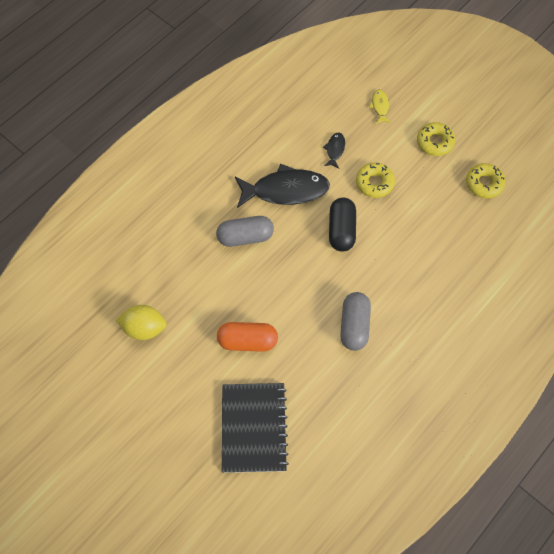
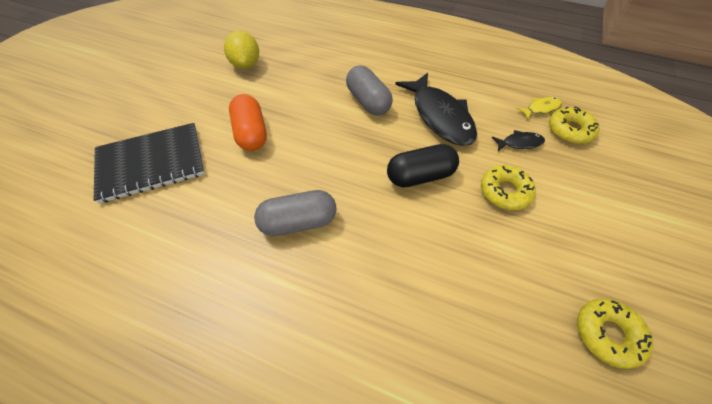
camera: 70 degrees right, 10 degrees down
yellow fish [369,90,391,124] -> yellow fish moved to [516,97,562,120]
yellow donut [417,122,455,156] -> yellow donut moved to [549,106,599,144]

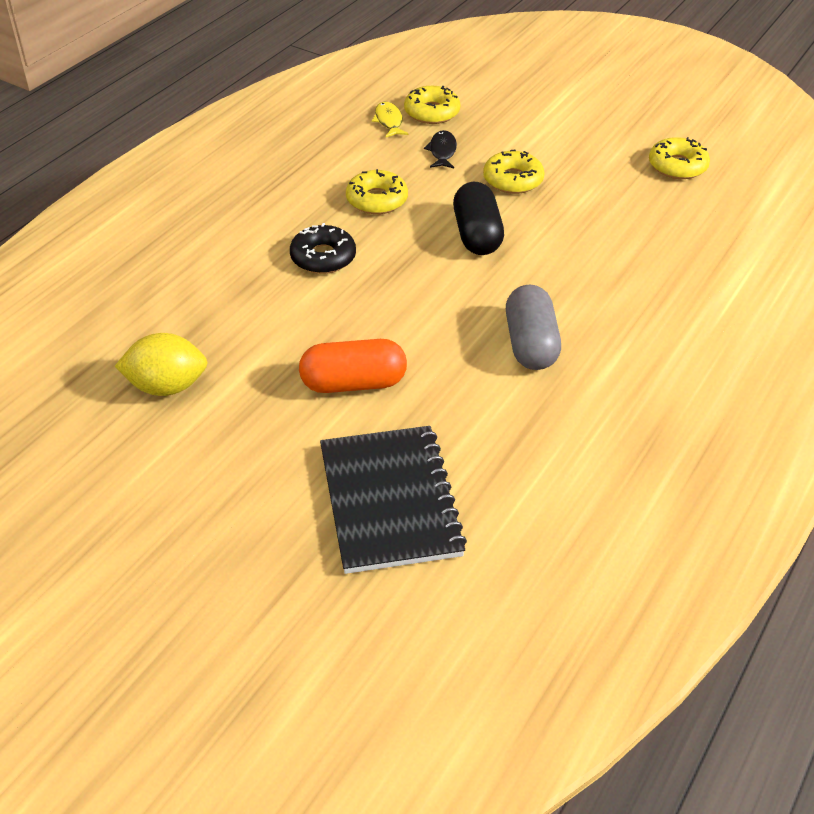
camera: 80 degrees left, 10 degrees down
grey capsule [346,65,393,115] -> black donut [290,223,356,274]
black fish [395,73,477,146] -> yellow donut [346,169,408,214]

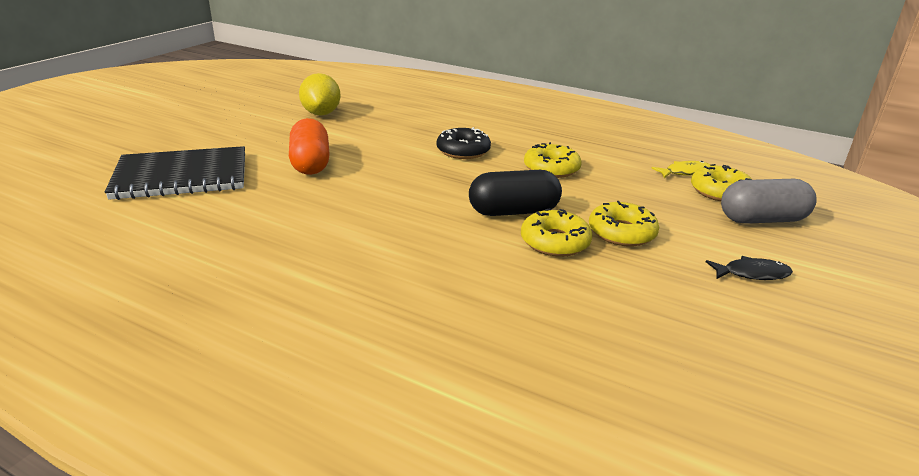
camera: 85 degrees right, 15 degrees down
black fish [424,130,457,168] -> black fish moved to [706,256,793,280]
grey capsule [506,285,561,370] -> grey capsule moved to [721,179,817,224]
yellow donut [649,137,710,179] -> yellow donut moved to [521,208,592,257]

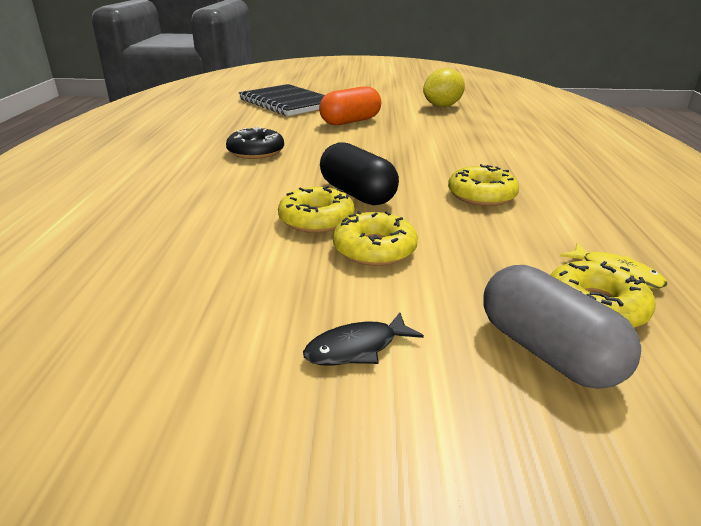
camera: 65 degrees right, 0 degrees up
black donut [436,127,491,159] -> black donut moved to [226,127,284,159]
black fish [706,256,793,280] -> black fish turned 90 degrees clockwise [303,312,424,365]

